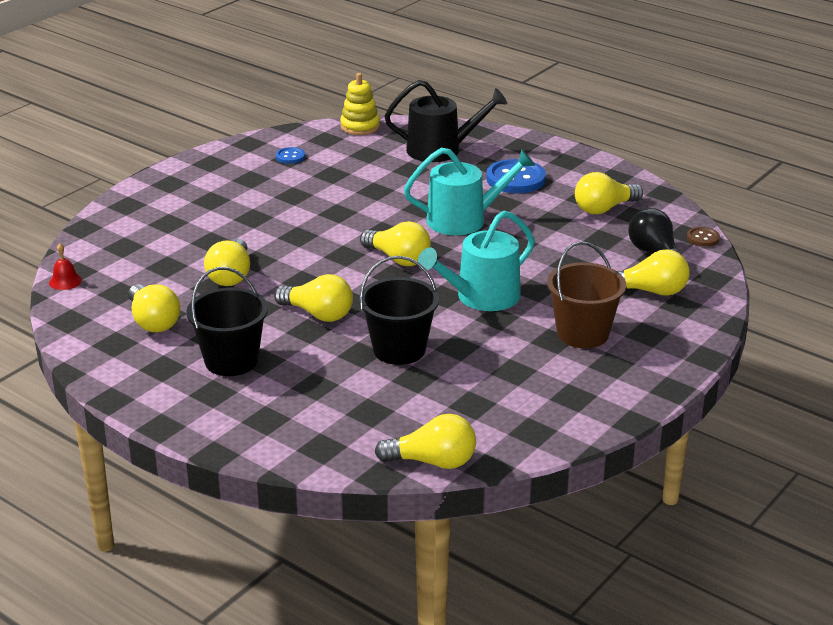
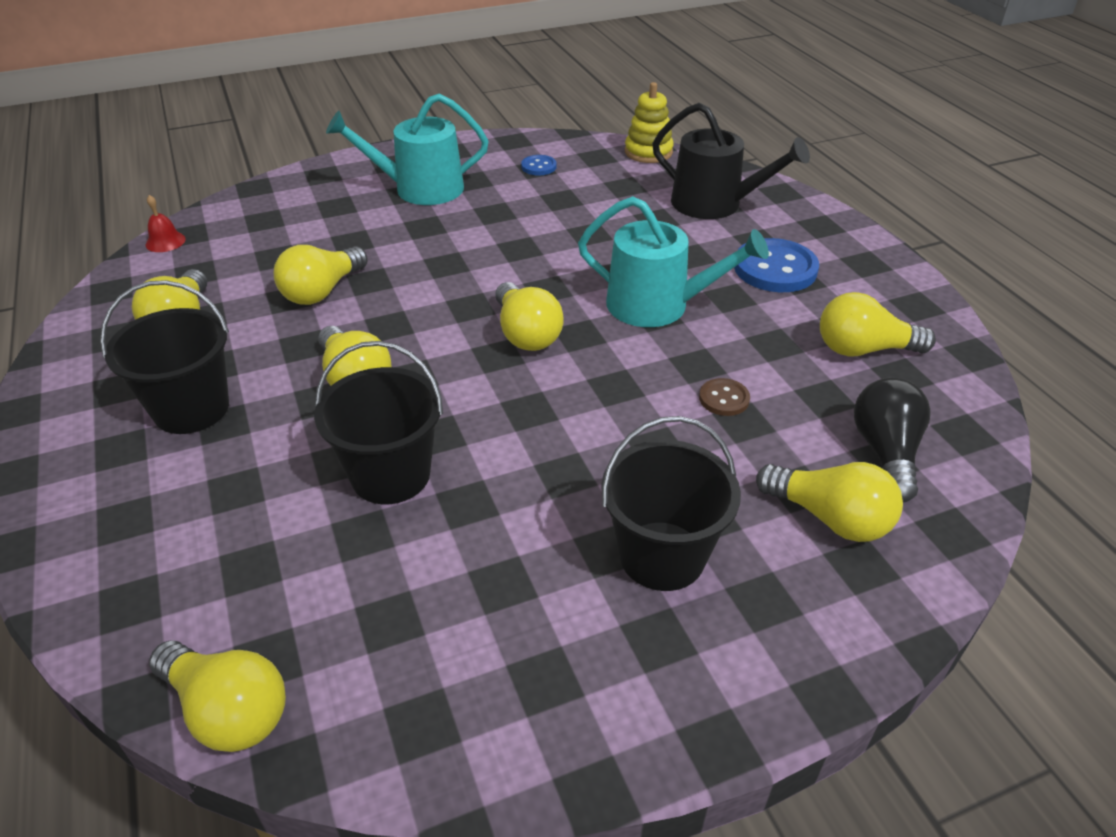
camera: 30 degrees right, 10 degrees up
turquoise watering can [418,211,535,311] -> turquoise watering can moved to [326,93,489,205]
brown bucket [547,242,626,348] -> black bucket [601,416,741,591]
brown button [687,227,720,247] -> brown button moved to [699,378,750,416]

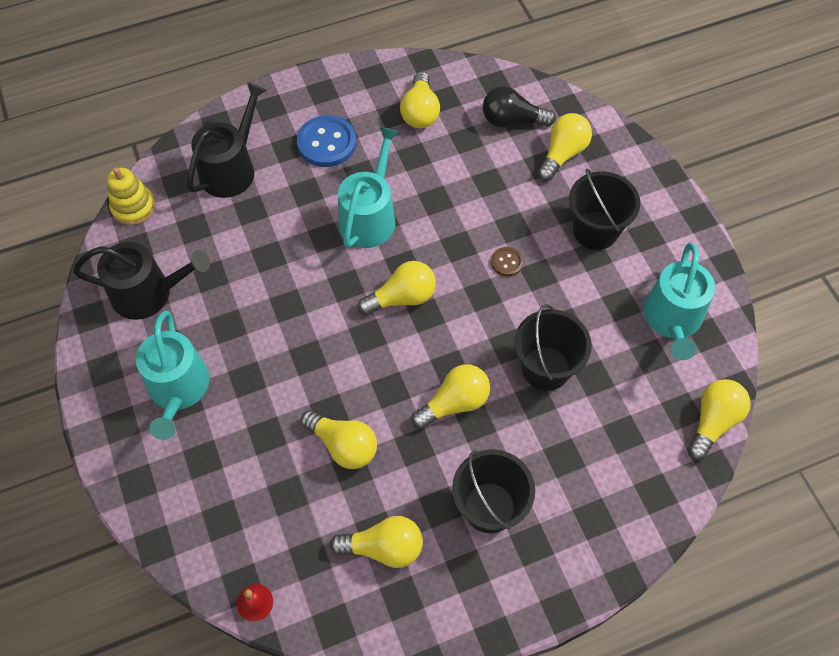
camera: 90 degrees left, 20 degrees up
blue button [521,155,557,175] -> black watering can [73,242,210,320]
brown button [699,378,750,416] -> brown button moved to [491,247,524,276]
none -> turquoise watering can [644,243,715,360]

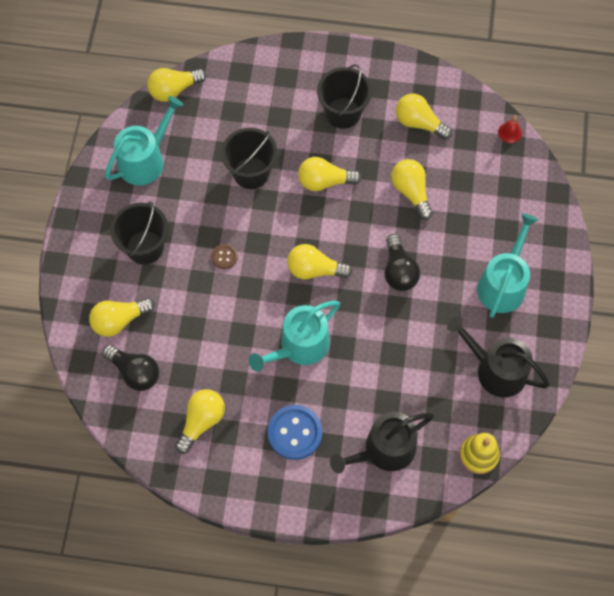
camera: 150 degrees left, 5 degrees up
none -> black light bulb [385,234,420,291]

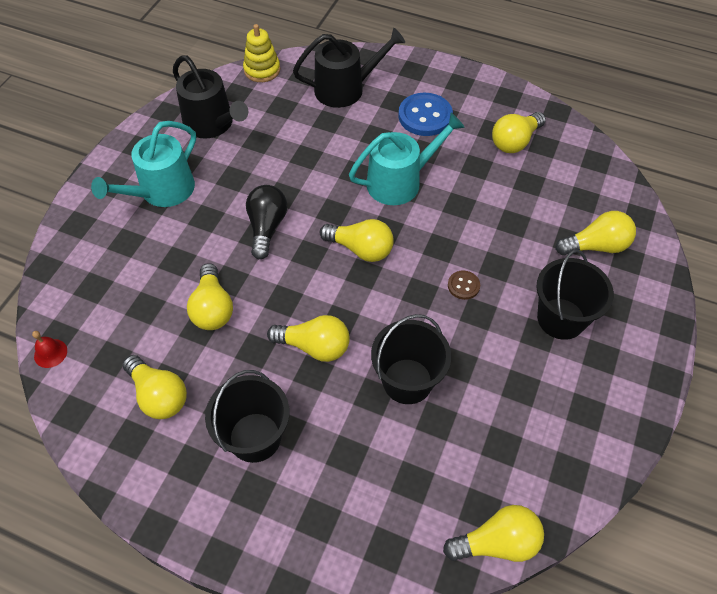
camera: 165 degrees left, 10 degrees down
black light bulb [102,345,159,391] -> none
turquoise watering can [105,96,183,185] -> none

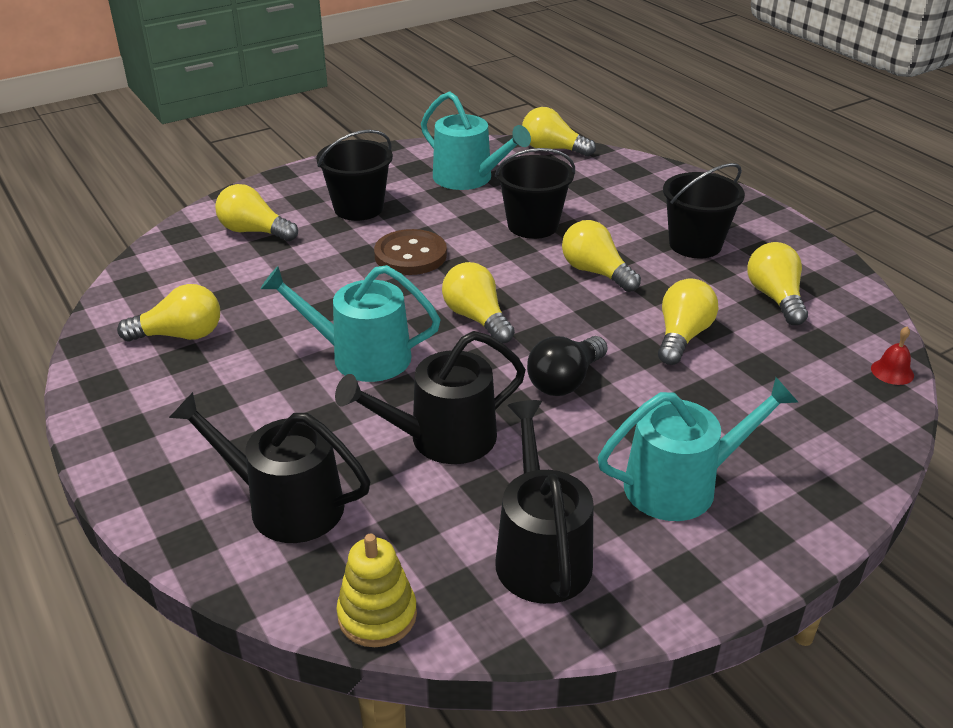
camera: 145 degrees left, 20 degrees down
blue button [398,93,453,136] -> none
brown button [448,271,480,300] -> brown button [374,229,447,275], size x1.97
none -> black watering can [335,331,526,464]
none -> turquoise watering can [421,91,531,190]

